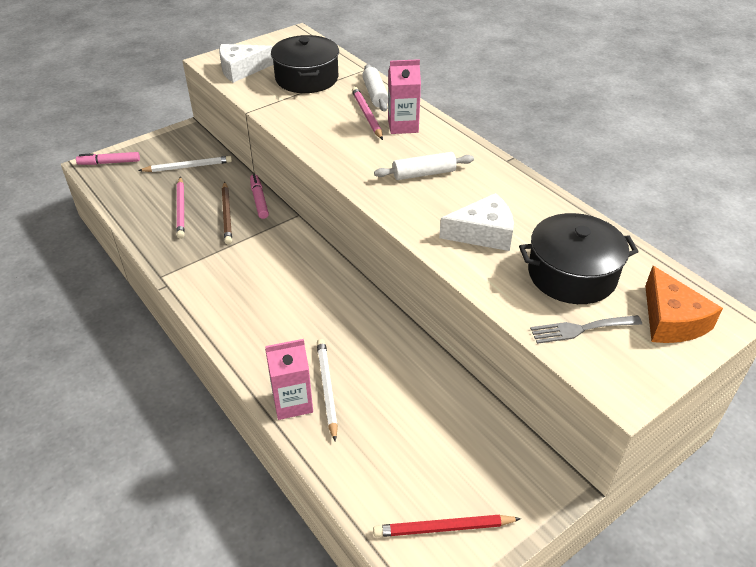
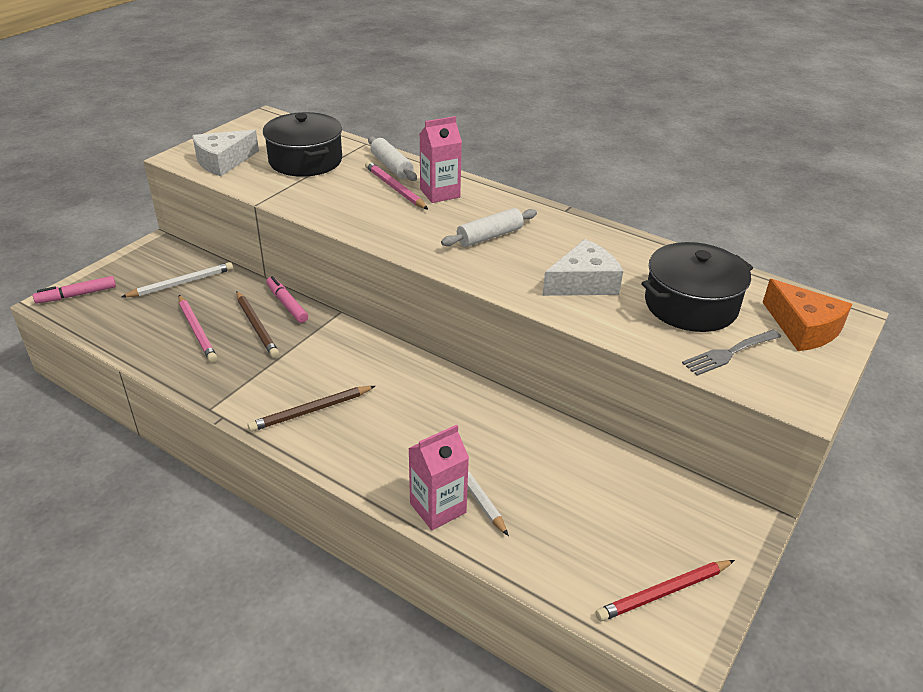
camera: 20 degrees left, 5 degrees down
none -> brown pencil [248,386,375,432]

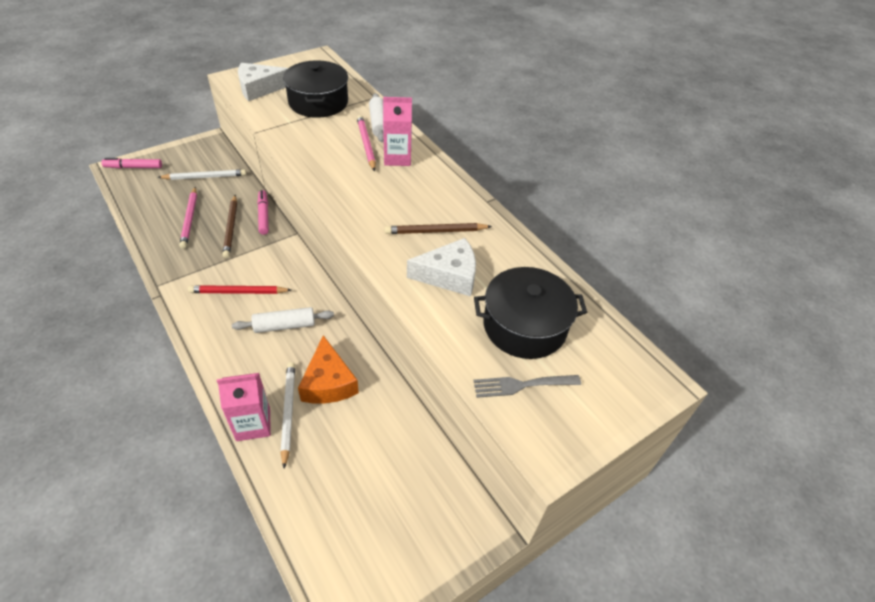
camera: 20 degrees right, 10 degrees up
brown pencil [248,386,375,432] -> brown pencil moved to [385,223,492,234]
white rolling pin [441,208,537,247] -> white rolling pin moved to [232,307,334,333]
red pencil [595,560,735,621] -> red pencil moved to [188,285,291,294]
orange cheese [763,279,852,351] -> orange cheese moved to [298,335,359,404]

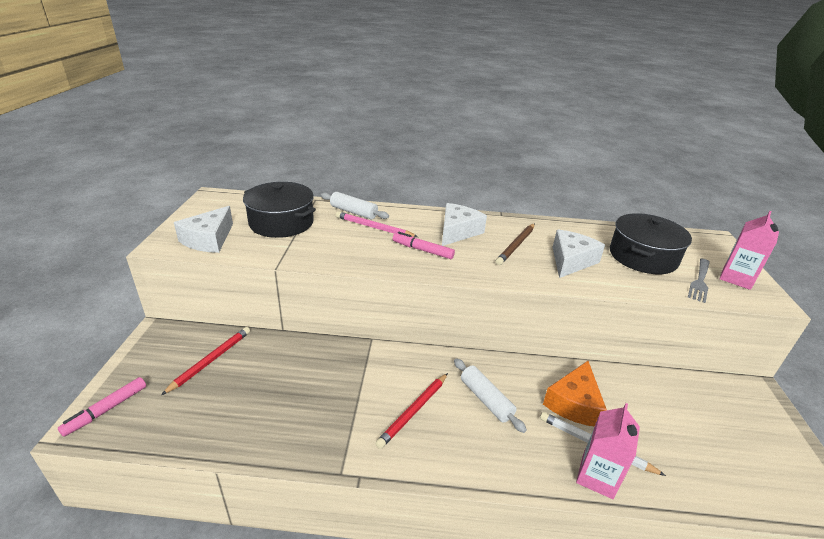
camera: 50 degrees left, 15 degrees down
white pencil [157,169,247,180] -> red pencil [161,327,250,395]
pink pencil [179,187,197,249] -> none
brown pencil [222,195,237,258] -> none
white rolling pin [232,307,334,333] -> white rolling pin turned 60 degrees counterclockwise [454,358,527,433]
pink marker [257,190,269,235] -> pink marker moved to [393,232,455,259]
orange cheese [298,335,359,404] -> orange cheese turned 90 degrees clockwise [543,361,607,426]
pink carton [383,97,412,166] -> pink carton moved to [719,211,779,290]
none -> white cheese [442,203,487,246]

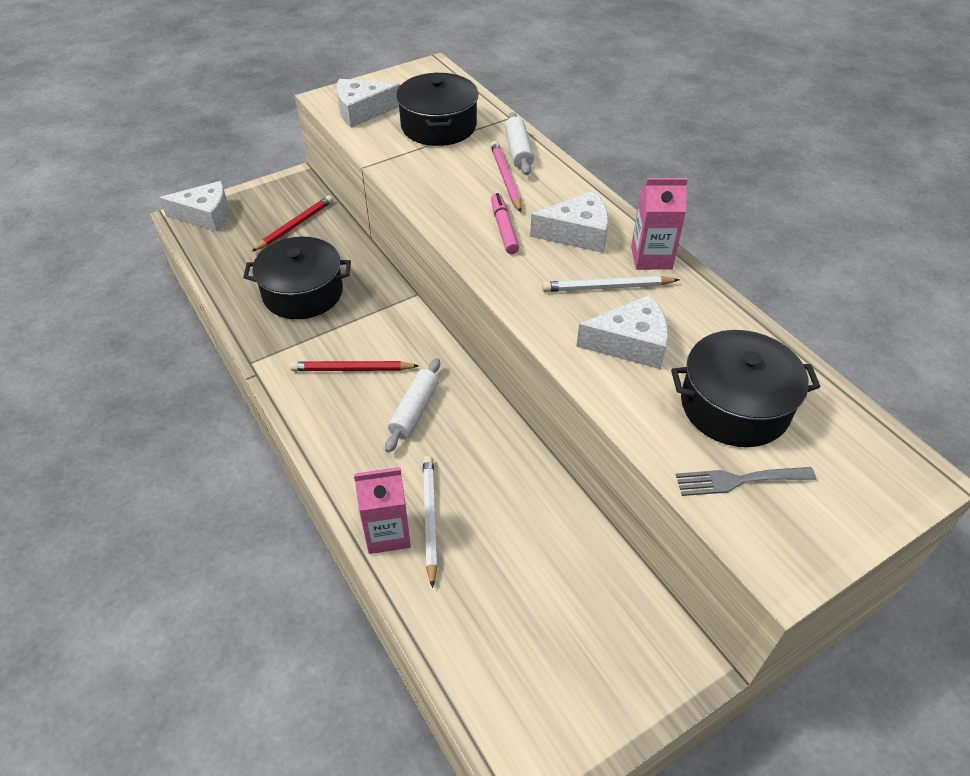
camera: 55 degrees right, 15 degrees up
pink marker [58,377,146,436] -> white cheese [159,181,229,232]
red pencil [161,327,250,395] -> red pencil turned 45 degrees counterclockwise [252,195,333,251]
brown pencil [496,223,535,265] -> white pencil [542,276,680,292]
orange cheese [543,361,607,426] -> none
pink carton [719,211,779,290] -> pink carton moved to [631,178,688,270]
none -> black pot [243,237,351,319]

